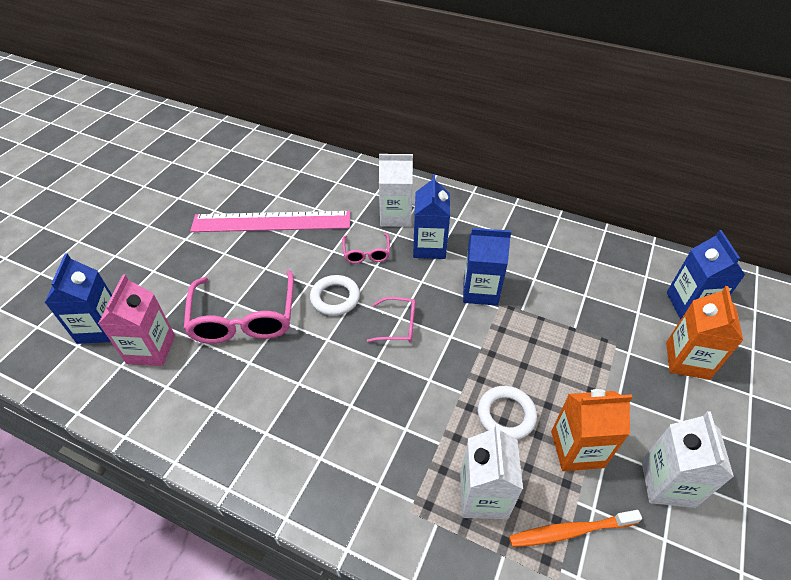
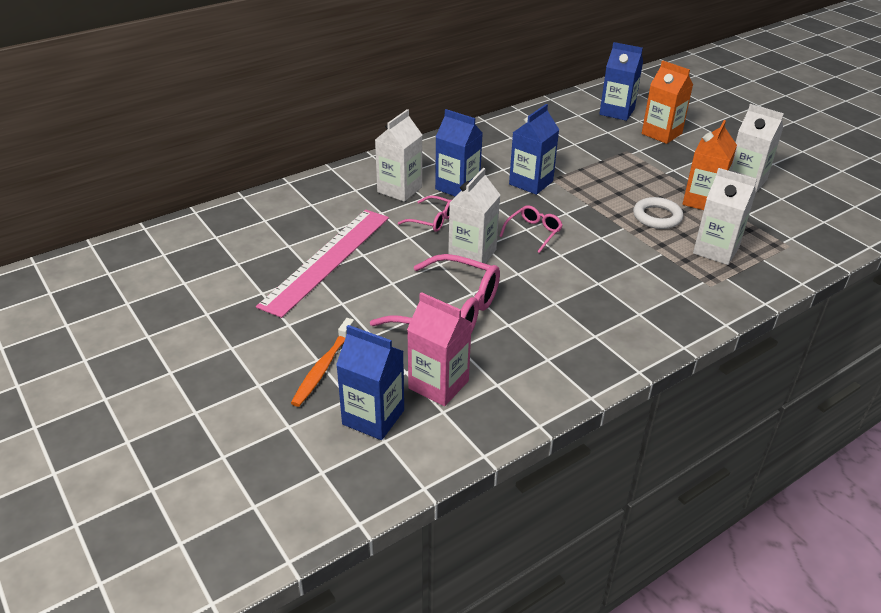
camera: 60 degrees left, 10 degrees down
white ring [310,275,360,316] -> white carton [448,168,500,263]
orange toothbrush [509,510,642,547] -> orange toothbrush moved to [291,318,354,407]

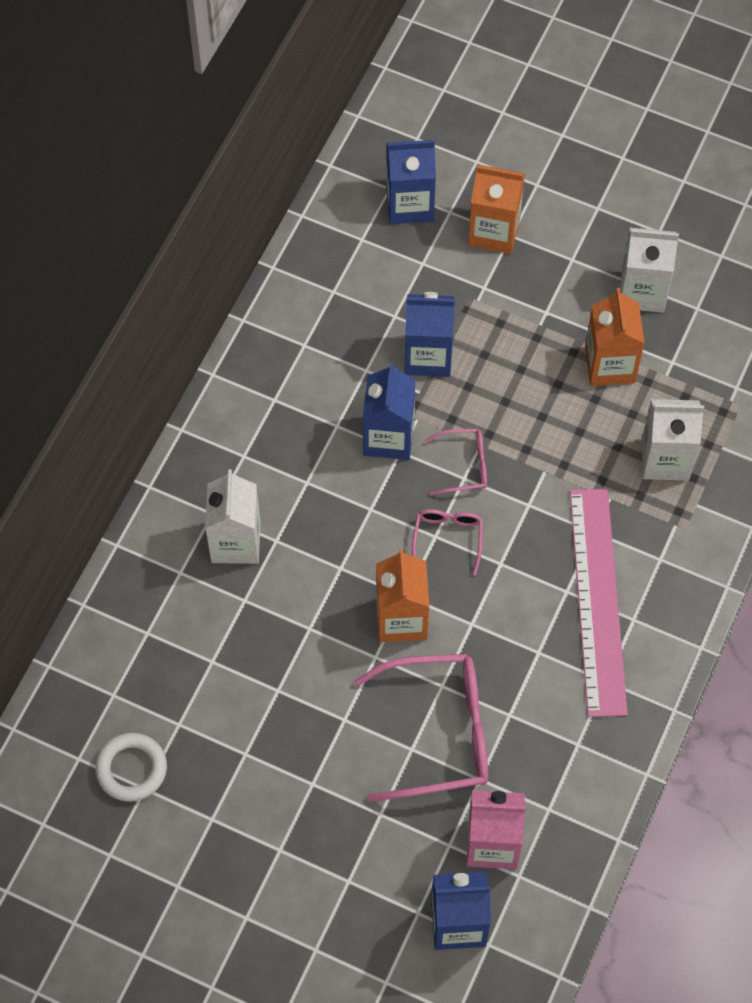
camera: 30 degrees left, 25 degrees up
pink ruler [256,210,389,318] -> pink ruler moved to [570,489,628,717]
orange toothbrush [291,318,354,407] -> none
pink glasses [398,196,452,232] -> pink glasses moved to [424,429,487,495]
blue carton [435,109,482,197] -> blue carton moved to [404,292,455,377]
white carton [448,168,500,263] -> orange carton [376,549,429,642]
white ring [633,197,683,229] -> white ring moved to [95,733,167,802]

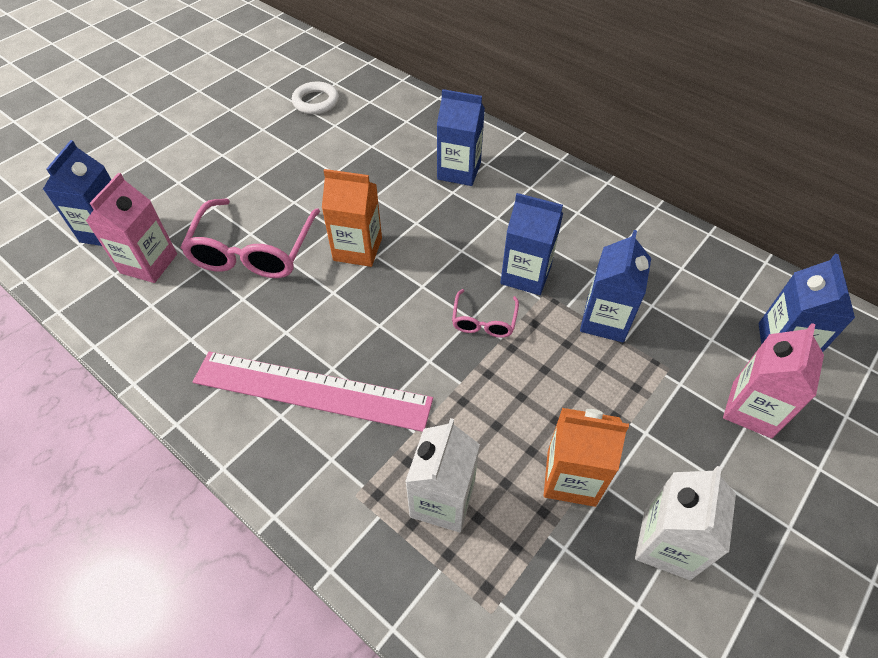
camera: 105 degrees right, 10 degrees down
white carton [205,470,261,564] -> blue carton [437,89,485,186]
pink glasses [412,509,483,575] -> none
orange carton [468,165,525,254] -> pink carton [723,323,824,438]

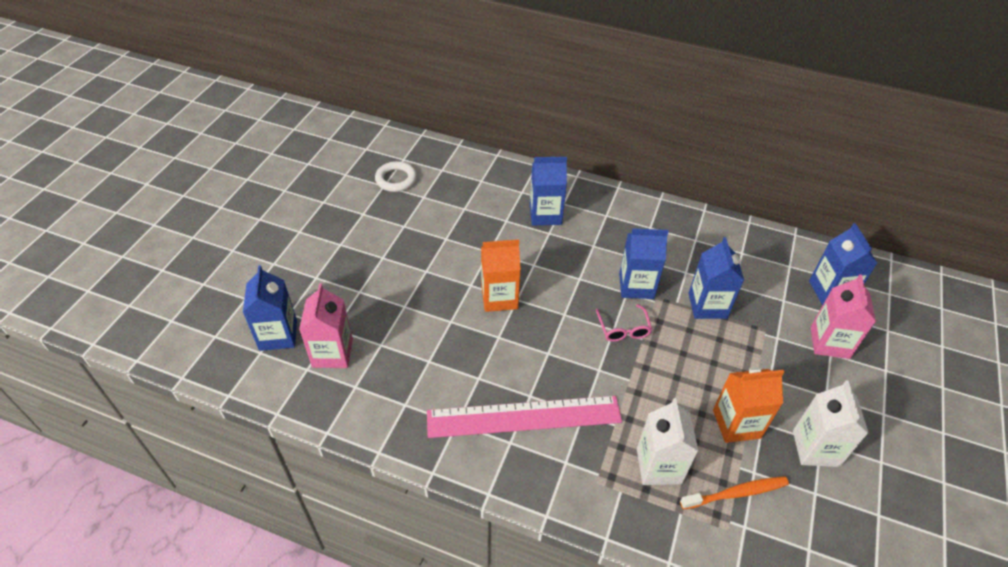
camera: 20 degrees left, 5 degrees down
pink glasses [180,199,320,278] -> none
none -> orange toothbrush [680,476,789,510]

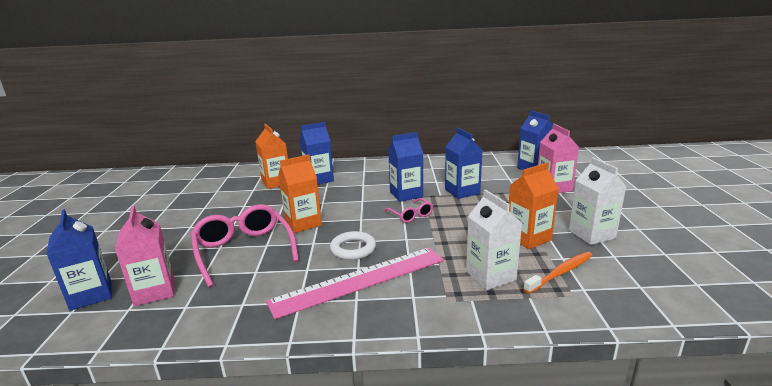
camera: 20 degrees left, 25 degrees down
white ring [375,161,417,192] -> white ring moved to [330,231,376,260]
none -> pink glasses [191,204,299,287]
none -> orange carton [255,124,288,189]

